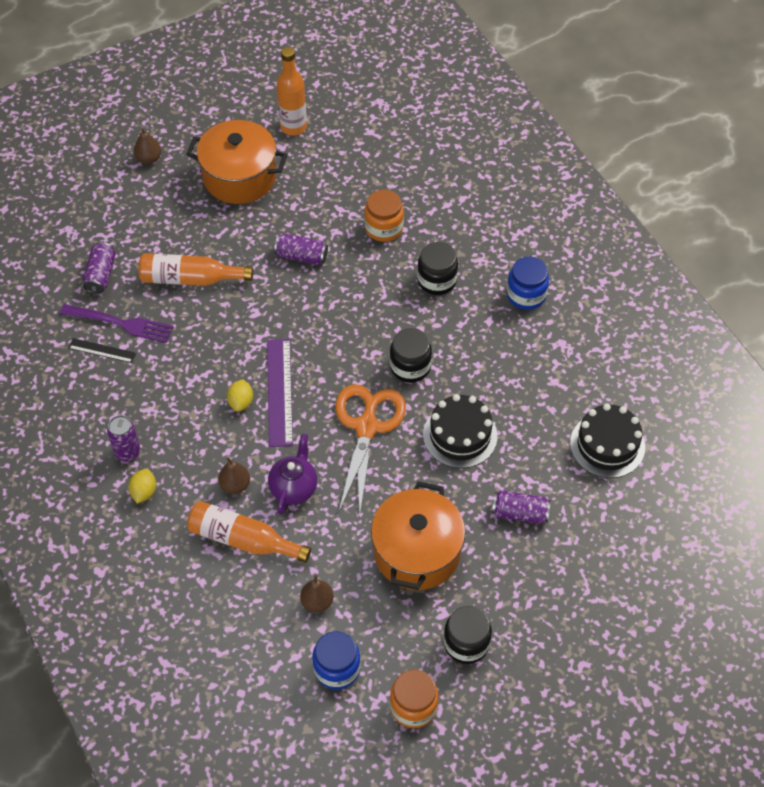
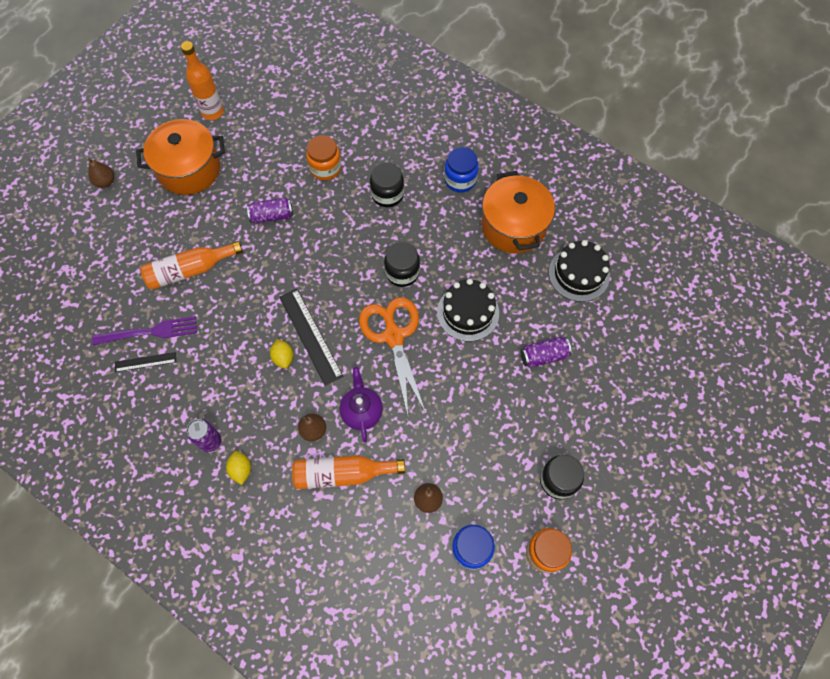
camera: 25 degrees left, 10 degrees up
purple can [83,242,115,294] -> none
purple ruler [267,339,293,447] -> black ruler [279,289,343,386]
orange pot [371,481,465,590] -> orange pot moved to [481,171,555,254]

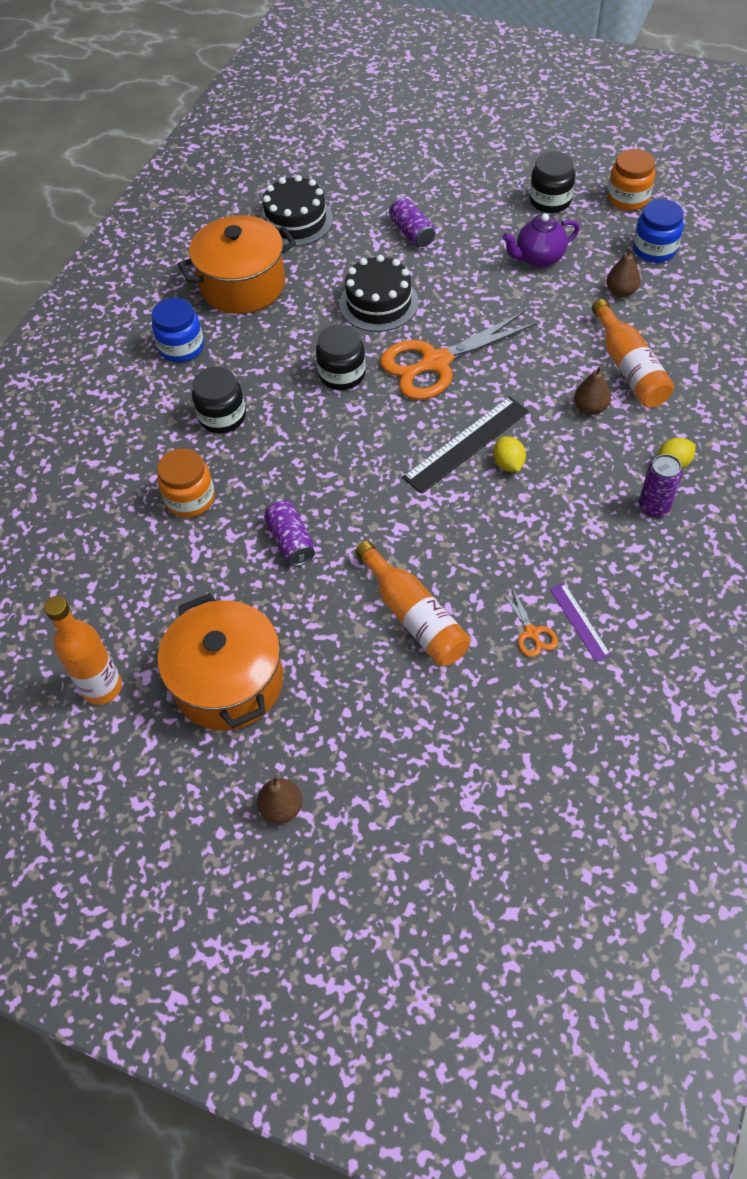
camera: 100 degrees left, 10 degrees down
purple fork [92,316,197,345] -> orange scissors [501,587,558,657]
black ruler [115,352,176,372] -> purple ruler [550,583,611,662]
yellow lemon [270,339,293,369] -> yellow lemon turned 75 degrees counterclockwise [493,436,526,472]
purple teapot [340,367,383,442] -> purple teapot moved to [502,213,580,268]

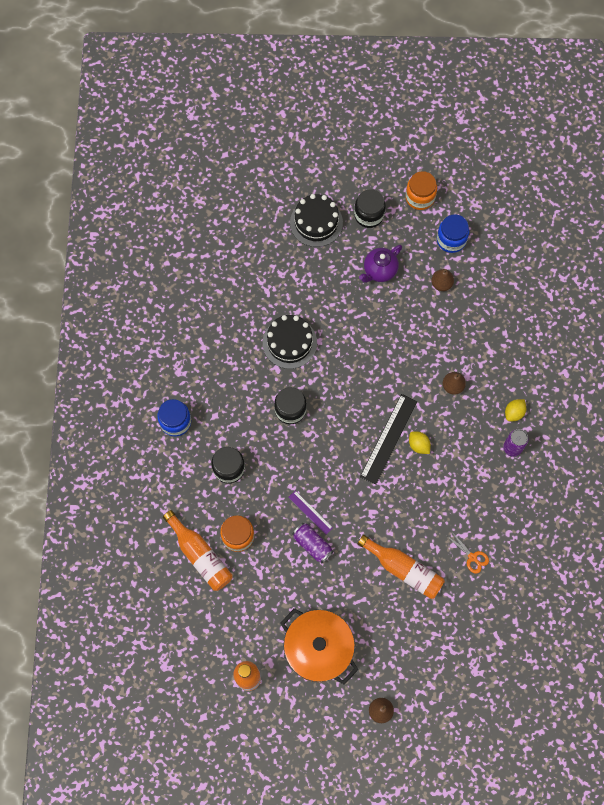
camera: 25 degrees left, 15 degrees up
orange pot [178,215,296,314] -> none
black cake [260,175,333,247] -> black cake moved to [290,194,343,247]
orange scissors [380,311,537,400] -> none
purple can [389,197,435,247] -> none
purple ruler [550,583,611,662] -> purple ruler moved to [288,491,333,535]
orange bottle [592,299,674,407] -> orange bottle moved to [163,510,233,591]

